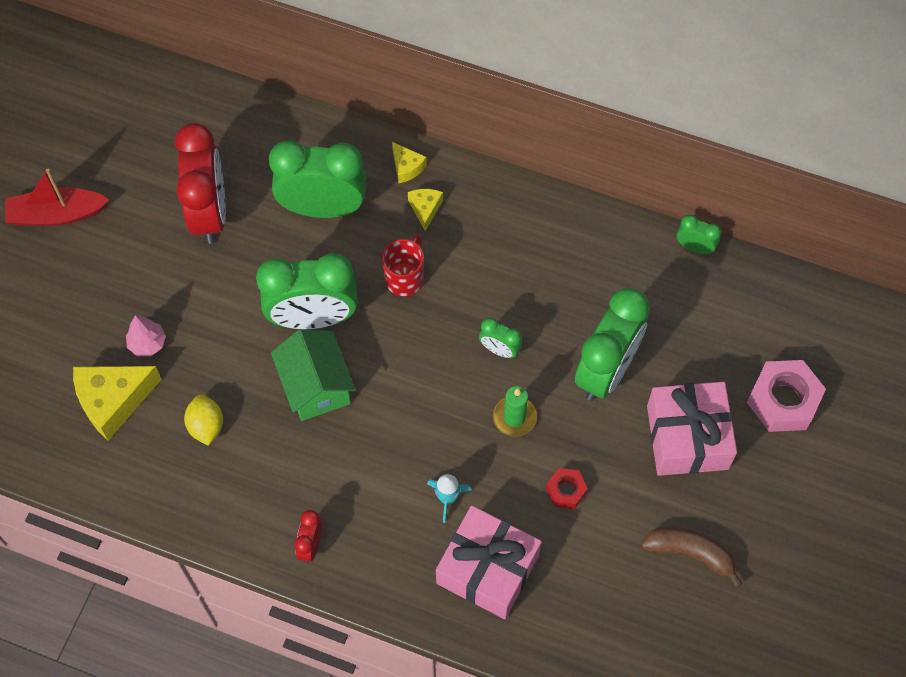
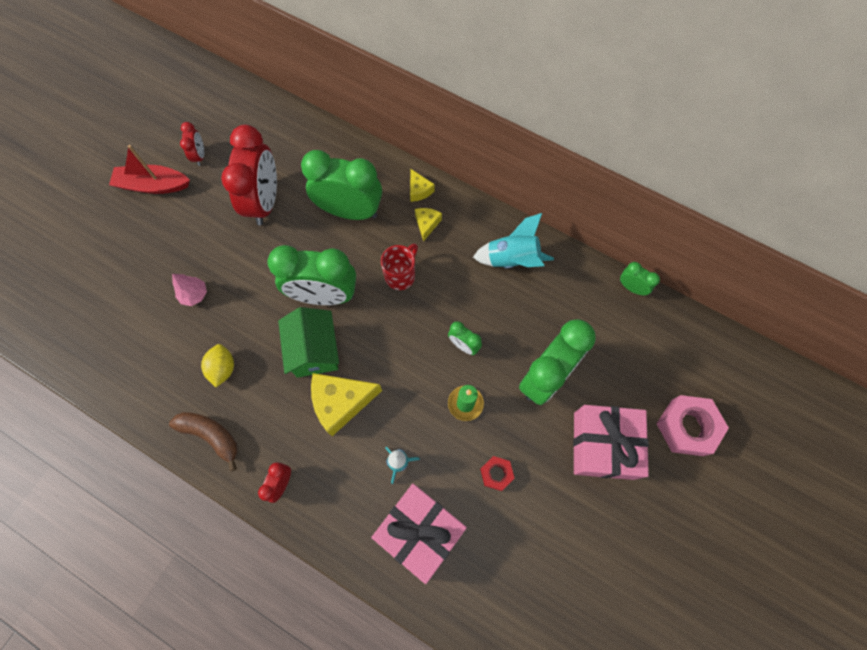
camera: 10 degrees right, 5 degrees up
yellow cheese [73,366,162,441] -> yellow cheese moved to [311,373,382,436]
brown banana [641,527,743,588] -> brown banana moved to [169,412,238,472]
none -> red clock [180,122,204,166]
none -> turquoise rocket [473,213,554,268]

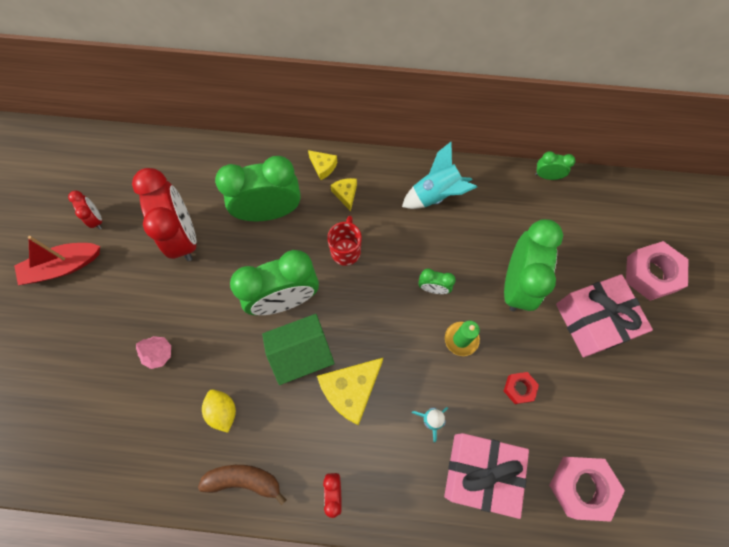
camera: 25 degrees left, 0 degrees up
green house [278,307,339,378] -> green house turned 75 degrees counterclockwise [262,314,335,385]
none -> pink nut [549,457,625,522]

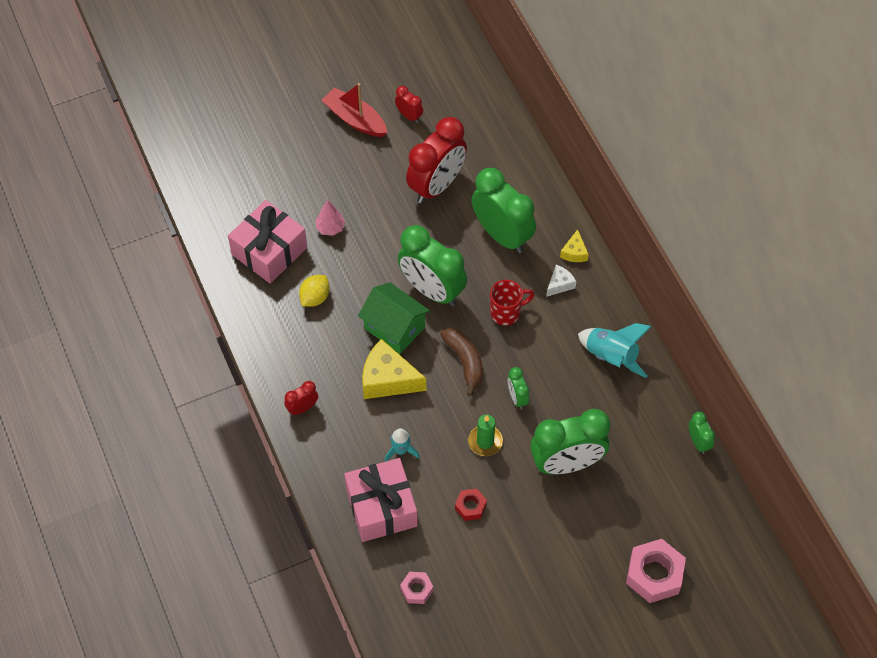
camera: 60 degrees right, 10 degrees down
red clock [68,191,102,229] -> red clock turned 75 degrees counterclockwise [395,86,423,123]
brown banana [198,465,286,505] -> brown banana moved to [440,328,483,396]
yellow cheese [330,178,357,211] -> white cheese [546,265,576,297]
pink nut [549,457,625,522] -> pink nut [400,572,433,604], size x0.54
pink gift [556,274,653,358] -> pink gift moved to [228,200,307,284]

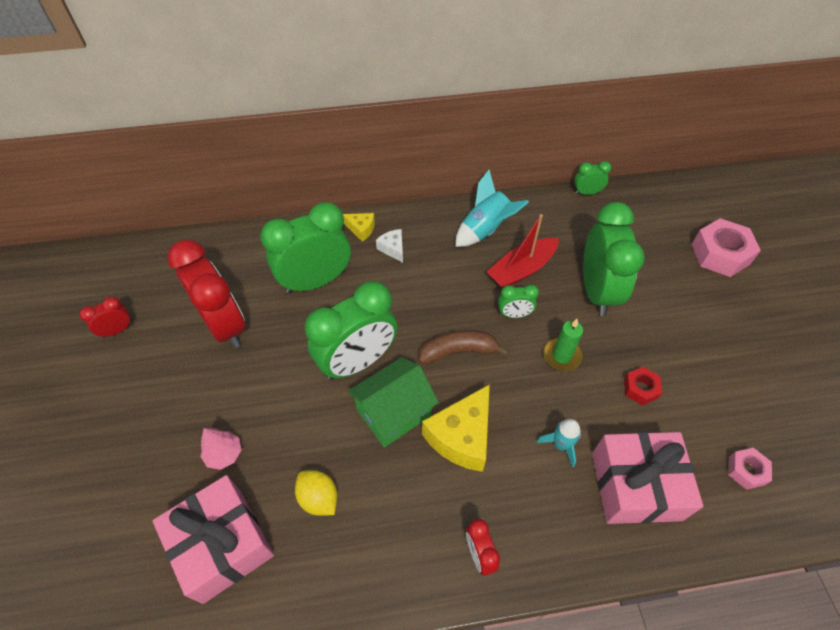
camera: 75 degrees left, 5 degrees down
red boat [322,83,388,137] -> red boat moved to [486,214,559,288]
red mug [490,280,535,325] -> none

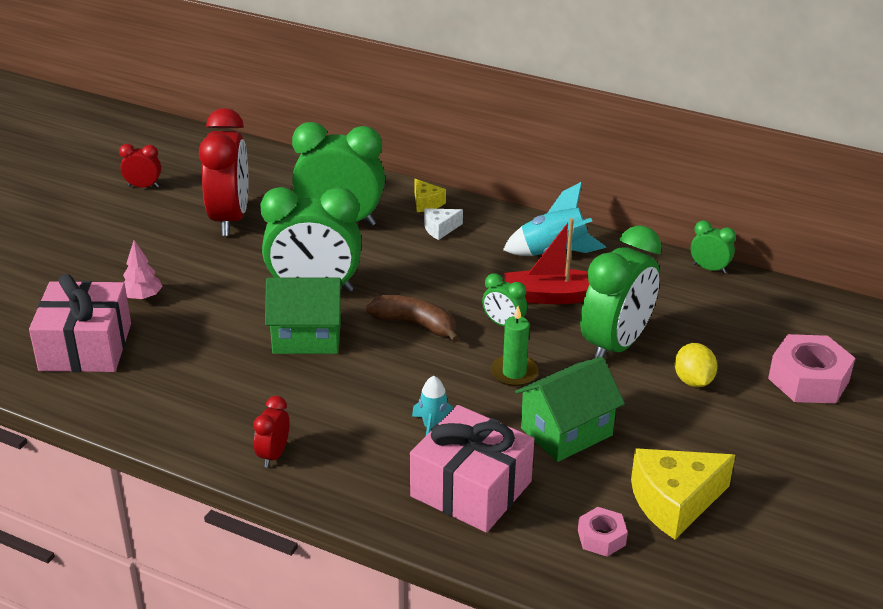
camera: 35 degrees right, 20 degrees down
yellow lemon [295,470,337,516] -> yellow lemon moved to [675,343,717,387]
white cheese [376,229,403,263] -> white cheese turned 120 degrees counterclockwise [424,208,463,240]
yellow cheese [422,384,490,472] -> yellow cheese moved to [631,448,735,539]
red nut [624,367,662,405] -> green house [515,357,625,462]

